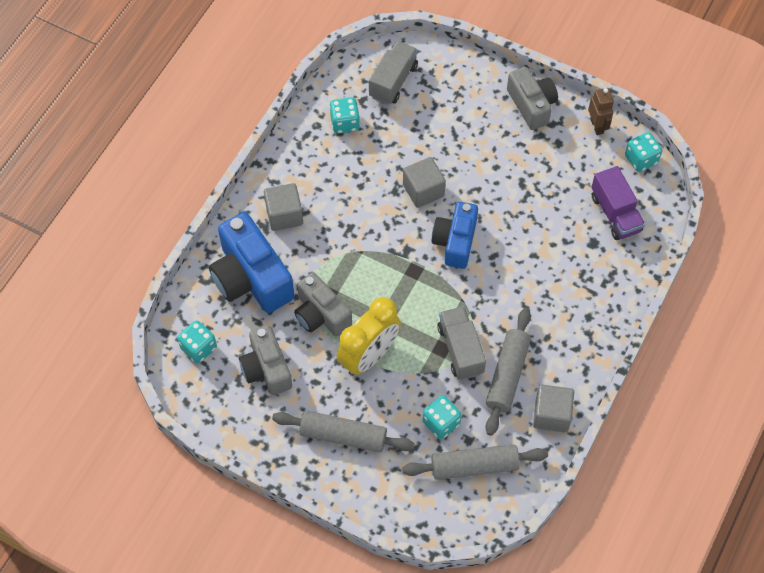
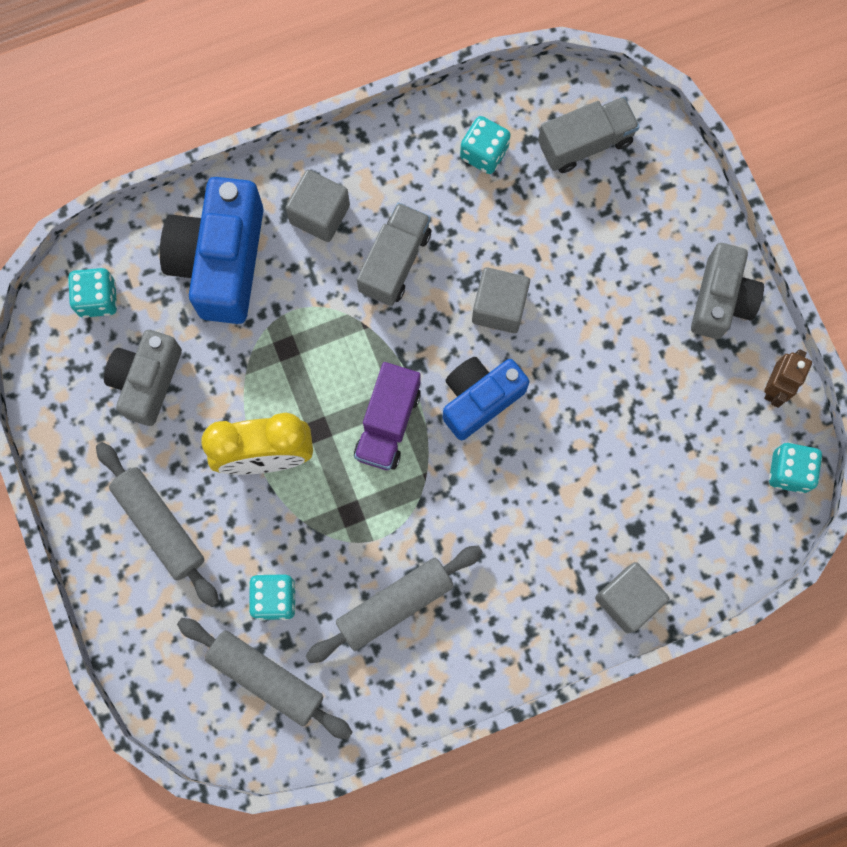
camera: 40 degrees right, 15 degrees up
grey camera [294,272,352,337] -> none
grey truck [437,306,486,380] -> grey truck moved to [357,203,431,306]
grey cube [533,385,574,432] -> grey cube moved to [595,562,669,633]
purple truck [591,166,645,240] -> purple truck moved to [354,362,421,470]

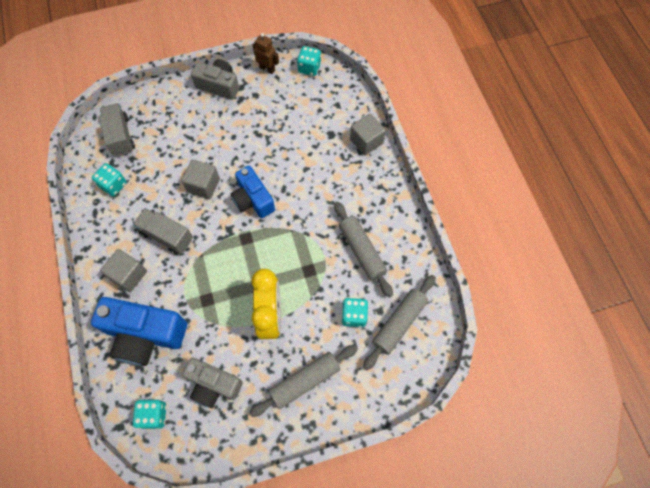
camera: 85 degrees left, 10 degrees down
purple truck [354,362,421,470] -> none

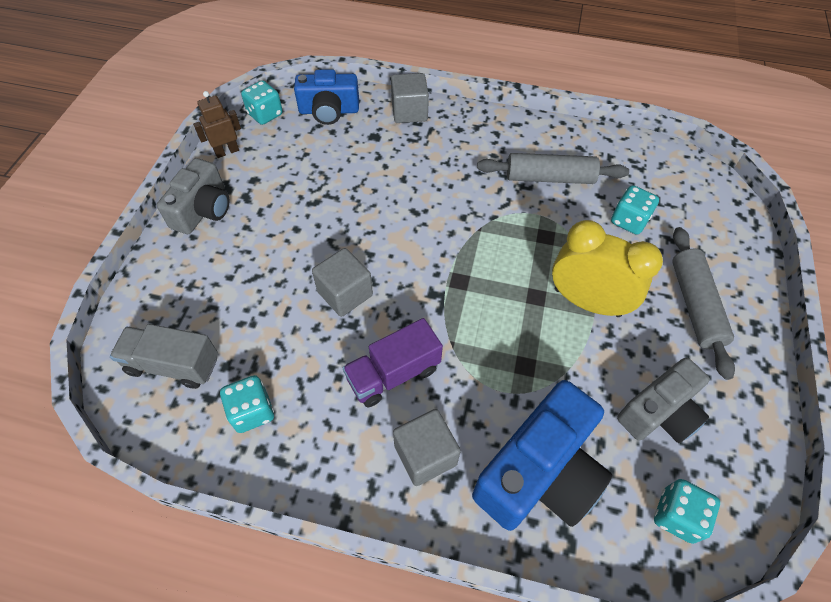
camera: 60 degrees left, 10 degrees down
grey truck [133,208,193,255] -> purple truck [343,318,443,407]
grey camera [191,59,239,100] -> grey camera turned 150 degrees clockwise [157,158,229,234]
blue camera [231,166,275,218] -> blue camera moved to [294,69,359,125]
grey rolling pin [363,275,436,370] -> none

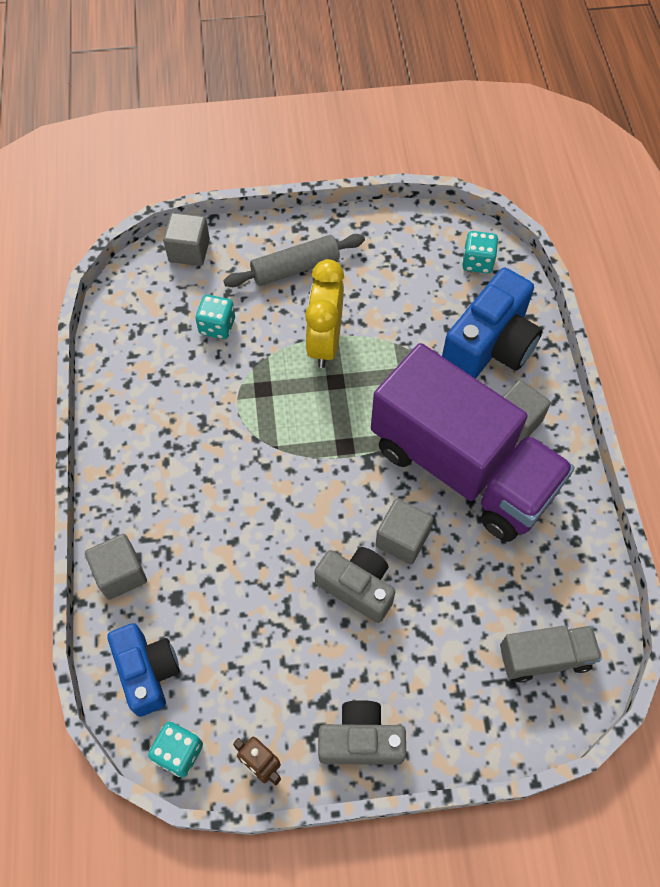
camera: 110 degrees left, 5 degrees up
grey truck [110,324,218,389] -> grey truck turned 90 degrees counterclockwise [500,625,602,683]
turquoise dice [220,375,274,433] -> none
purple truck [343,318,443,407] -> purple truck [371,343,575,542], size x2.26
blue camera [472,380,612,531] -> blue camera turned 105 degrees clockwise [442,268,542,379]
grey rolling pin [477,153,629,184] -> none
grey camera [617,358,710,443] -> grey camera moved to [314,547,395,623]
none -> grey cube [163,213,210,266]

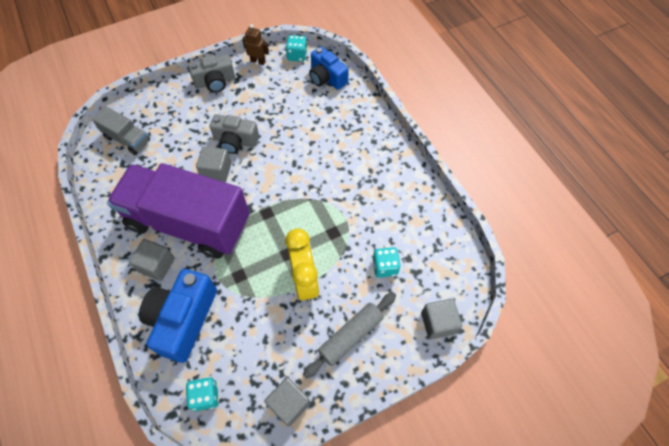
camera: 160 degrees right, 0 degrees up
grey cube [85,534,147,600] -> grey cube moved to [264,377,310,427]
grey truck [500,625,602,683] -> grey truck turned 120 degrees counterclockwise [92,106,150,155]

